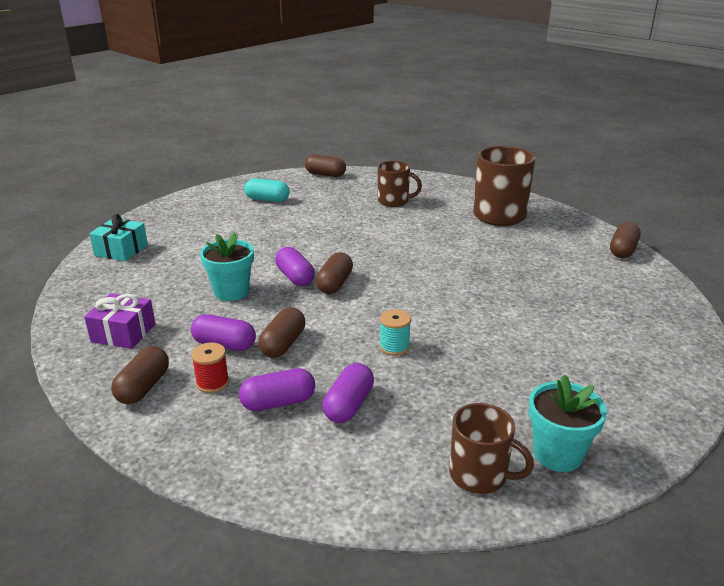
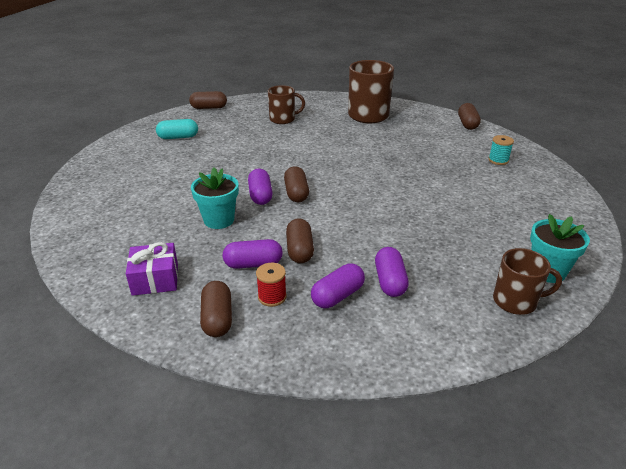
camera: 25 degrees left, 5 degrees up
turquoise gift [89,214,148,261] -> none
purple capsule [275,247,315,286] -> purple capsule turned 45 degrees clockwise [248,169,273,205]
turquoise spool [379,309,411,356] -> turquoise spool moved to [488,135,514,165]

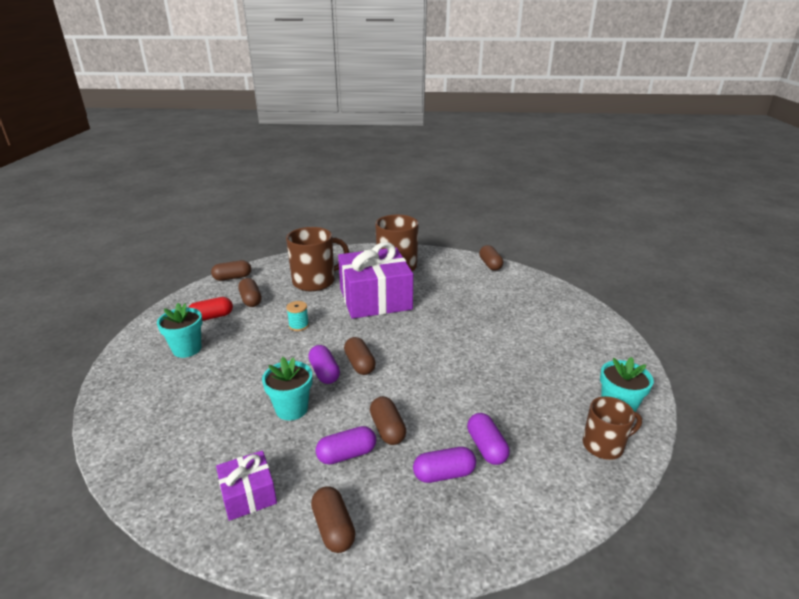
camera: 15 degrees left, 5 degrees down
turquoise capsule [156,119,198,139] -> red capsule [188,297,233,321]
red spool [256,263,287,307] -> none
brown mug [268,85,305,124] -> brown mug [286,227,349,291], size x1.64
purple capsule [311,263,365,308] -> purple capsule turned 45 degrees clockwise [413,447,476,483]
turquoise spool [488,135,514,165] -> turquoise spool moved to [286,301,309,331]
none -> turquoise flower pot [157,303,203,358]
none -> brown capsule [238,278,261,307]
none -> purple gift [338,242,413,319]

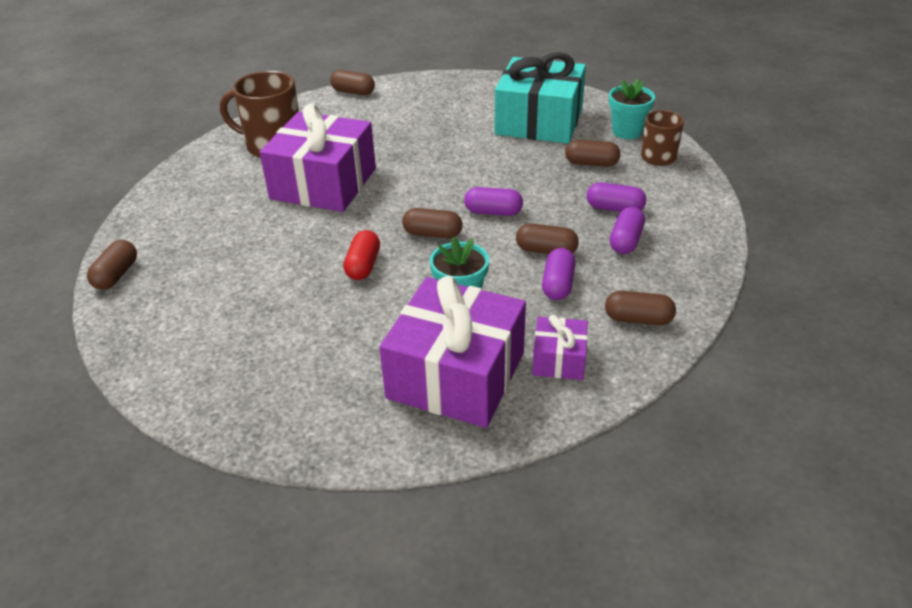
camera: 55 degrees left, 10 degrees up
turquoise flower pot [157,303,203,358] -> none
red capsule [188,297,233,321] -> red capsule moved to [343,230,380,280]
brown capsule [238,278,261,307] -> brown capsule moved to [565,140,621,167]
brown mug [286,227,349,291] -> none
turquoise spool [286,301,309,331] -> none
purple capsule [308,345,340,384] -> purple capsule moved to [464,187,523,216]
none -> purple gift [379,276,526,428]
none -> turquoise gift [495,52,586,144]

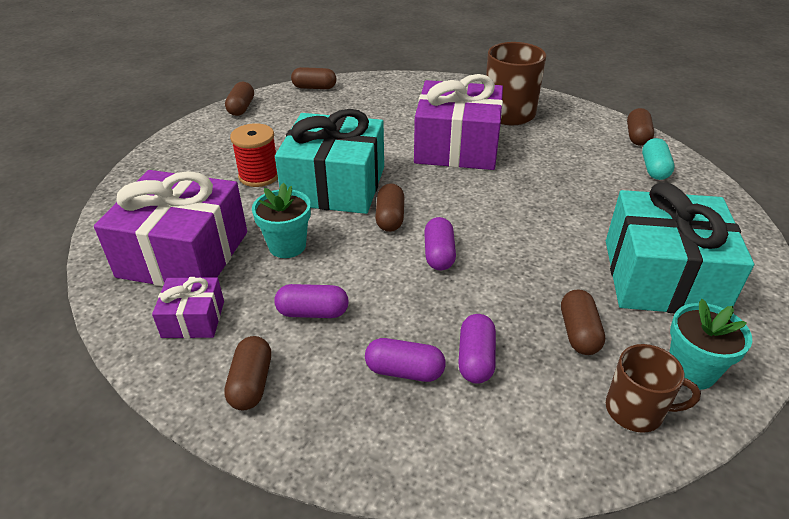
camera: 80 degrees right, 0 degrees up
red capsule [343,230,380,280] -> turquoise gift [275,109,384,214]
brown capsule [516,223,579,254] -> brown capsule moved to [225,82,254,116]
none -> red spool [230,123,278,187]
none -> turquoise capsule [642,138,674,180]

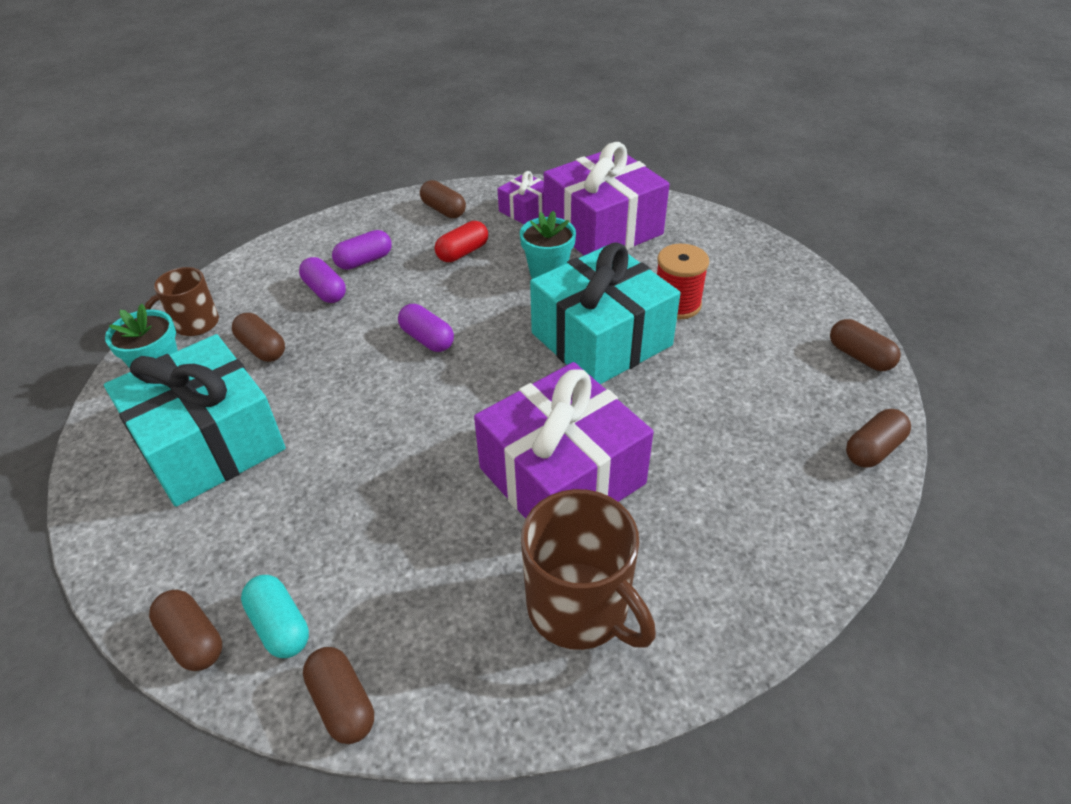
camera: 135 degrees right, 5 degrees up
purple capsule [274,284,349,318] -> red capsule [435,221,488,262]
brown capsule [375,183,404,232] -> brown capsule moved to [149,590,222,671]

